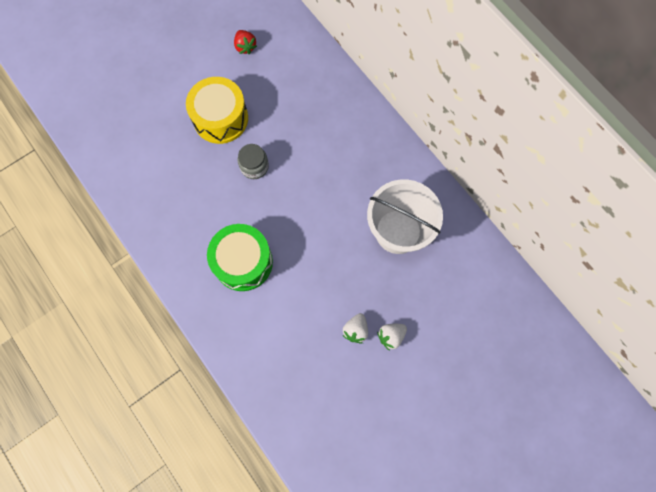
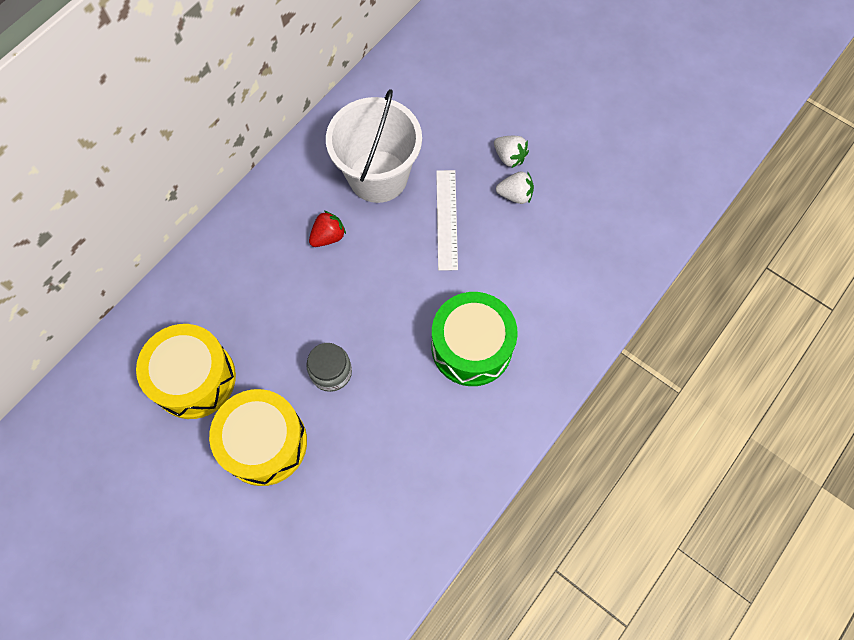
camera: 105 degrees left, 5 degrees down
red strawberry [234,30,257,54] -> red strawberry moved to [309,211,346,247]
none -> yellow drum [136,324,236,419]
none -> white ruler [436,170,458,270]

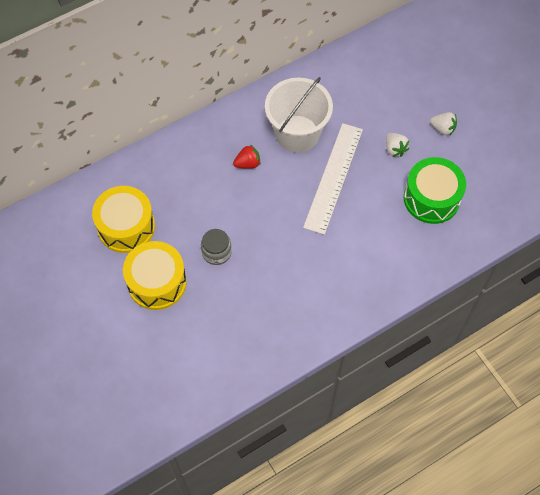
camera: 20 degrees right, 5 degrees down
green drum [432,292,518,386] -> green drum moved to [404,157,466,224]
white ruler [436,170,458,270] -> white ruler [303,123,363,235], size x1.55
white strawberry [496,171,534,204] -> white strawberry moved to [430,112,457,136]

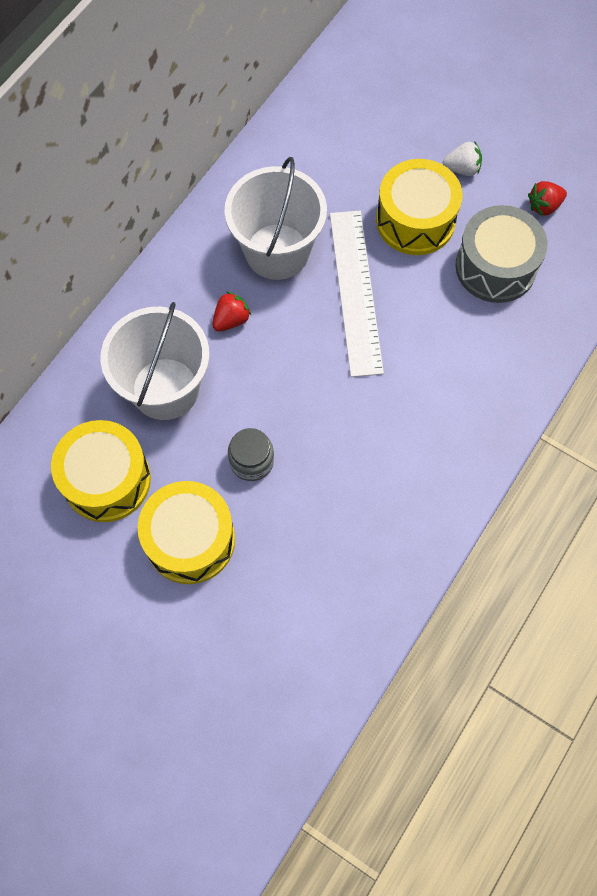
camera: 25 degrees left, 5 degrees up
white strawberry [386,133,409,157] -> yellow drum [376,159,462,255]
green drum [404,157,466,224] -> grey drum [455,205,548,303]
none -> white bucket [100,302,209,420]
none -> red strawberry [528,181,567,216]

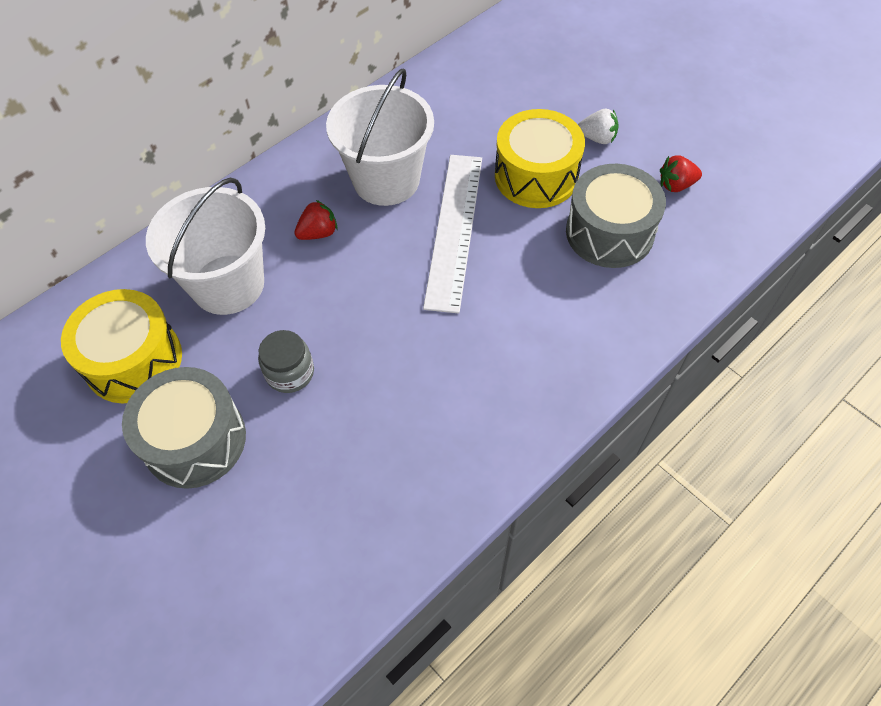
camera: 15 degrees right, 10 degrees down
yellow drum [138,481,235,584] -> grey drum [122,367,246,489]

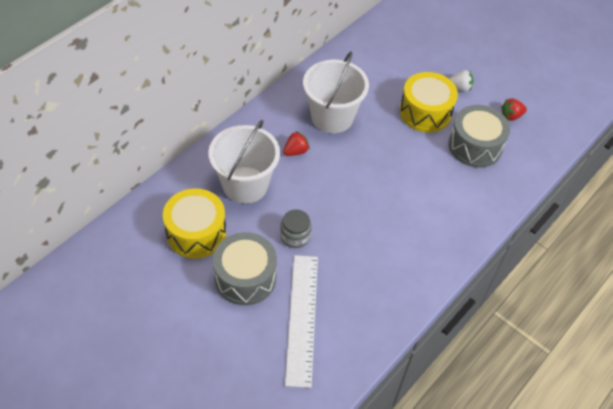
camera: 10 degrees left, 5 degrees down
white ruler [423,155,482,314] -> white ruler moved to [285,255,318,388]

